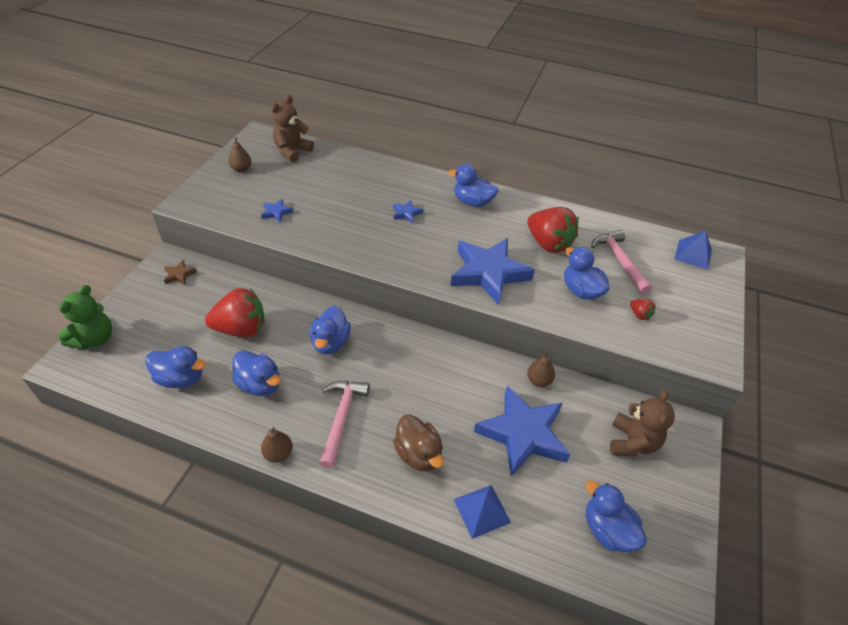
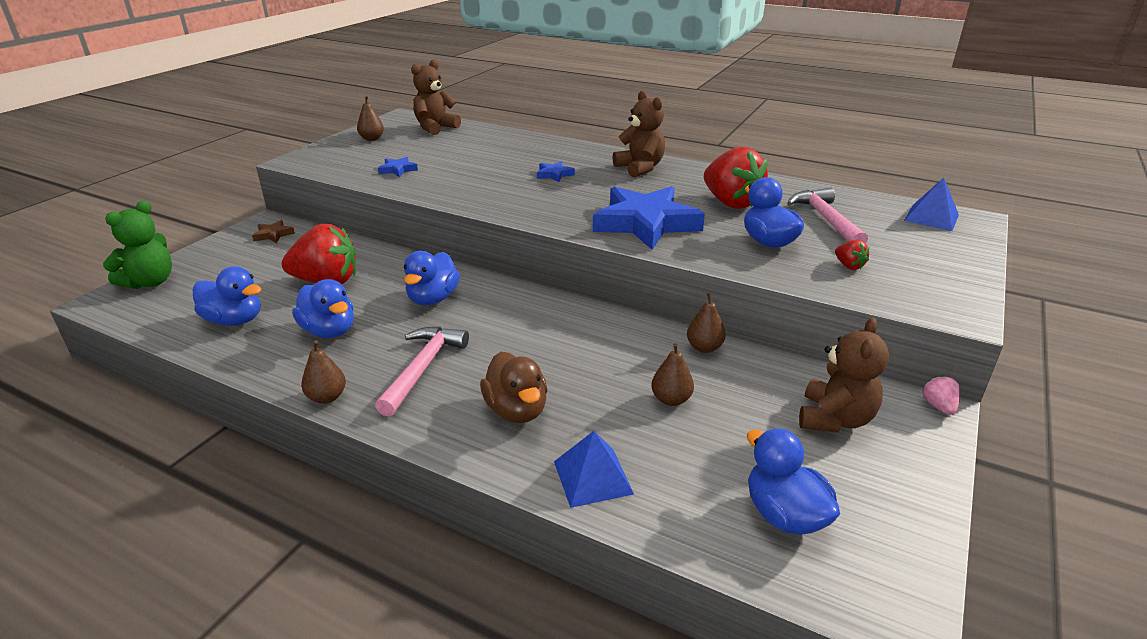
camera: 10 degrees right, 15 degrees down
blue duck [448,164,498,207] -> brown teddy bear [613,91,665,178]
blue star [474,386,571,477] -> brown pear [651,343,694,406]
none -> pink strawberry [922,375,960,415]

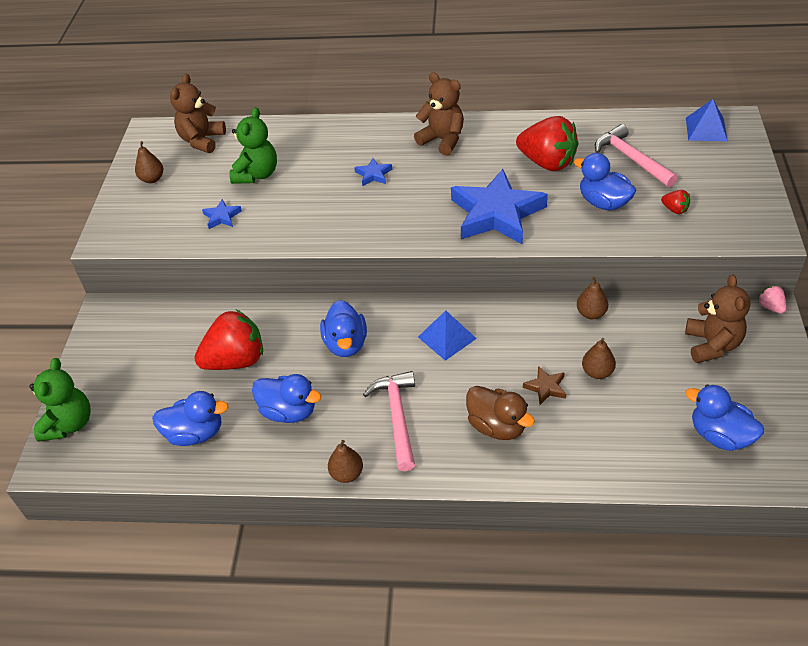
camera: 20 degrees left, 15 degrees up
brown star [252,220,295,243] -> brown star moved to [523,366,566,405]
blue pyramid [554,431,634,508] -> blue pyramid moved to [418,311,477,361]
none -> green teddy bear [229,107,277,184]

